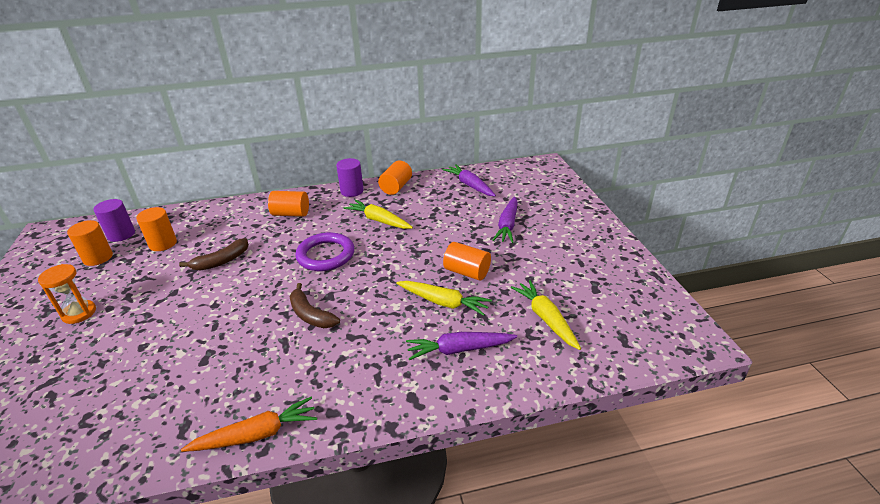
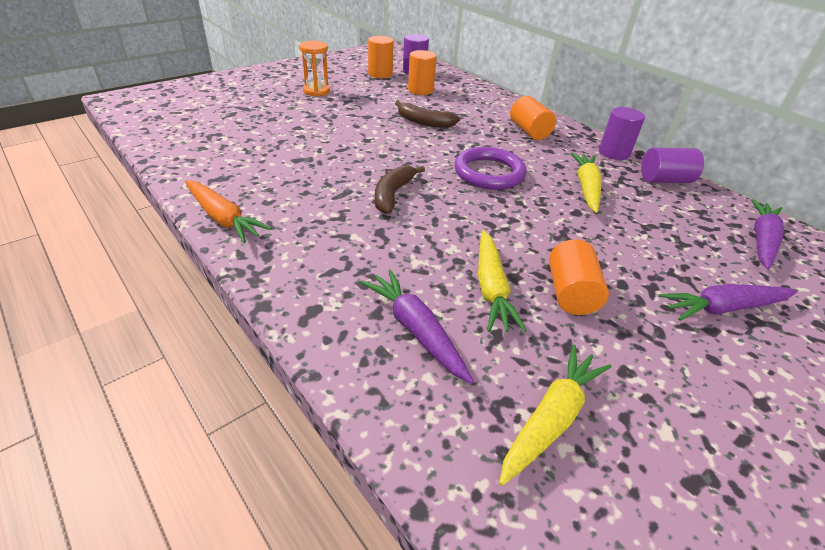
camera: 60 degrees right, 5 degrees up
orange cylinder [378,161,412,195] -> purple cylinder [641,148,704,183]

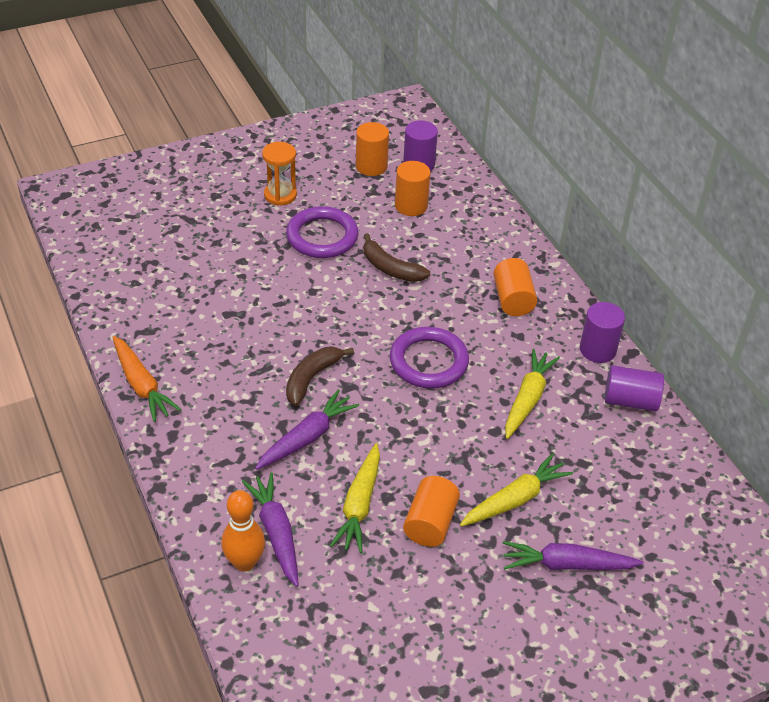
camera: 15 degrees right, 5 degrees up
yellow carrot [499,345,612,486] -> yellow carrot moved to [460,453,573,526]
purple carrot [751,199,784,269] -> purple carrot moved to [255,390,359,470]
none -> orange bowling pin [221,490,265,571]
none -> purple ring [286,206,359,258]

